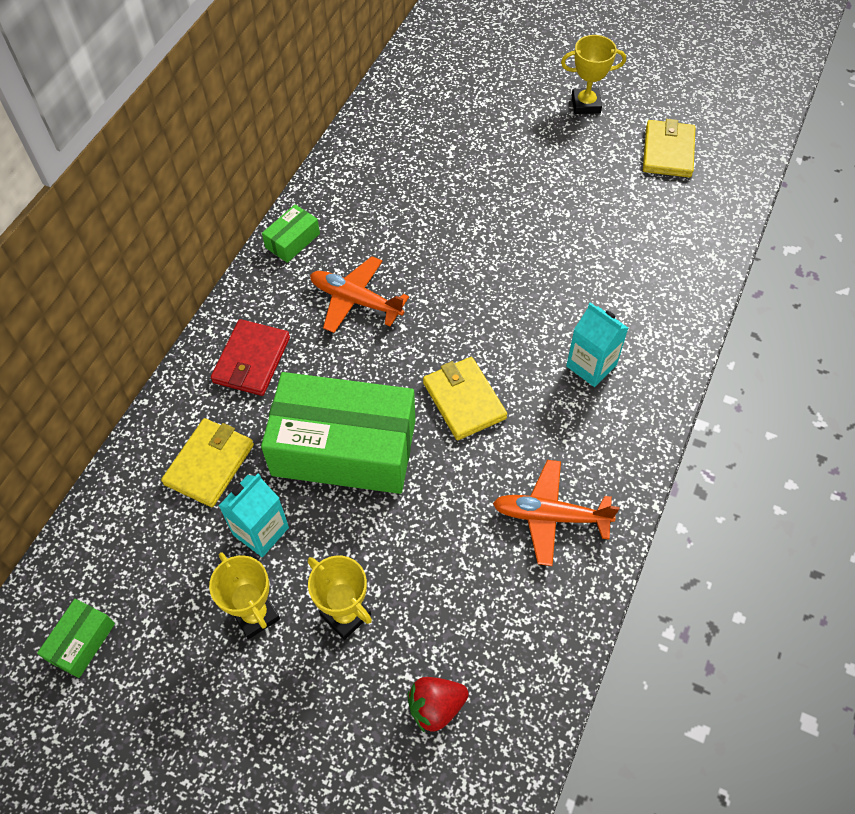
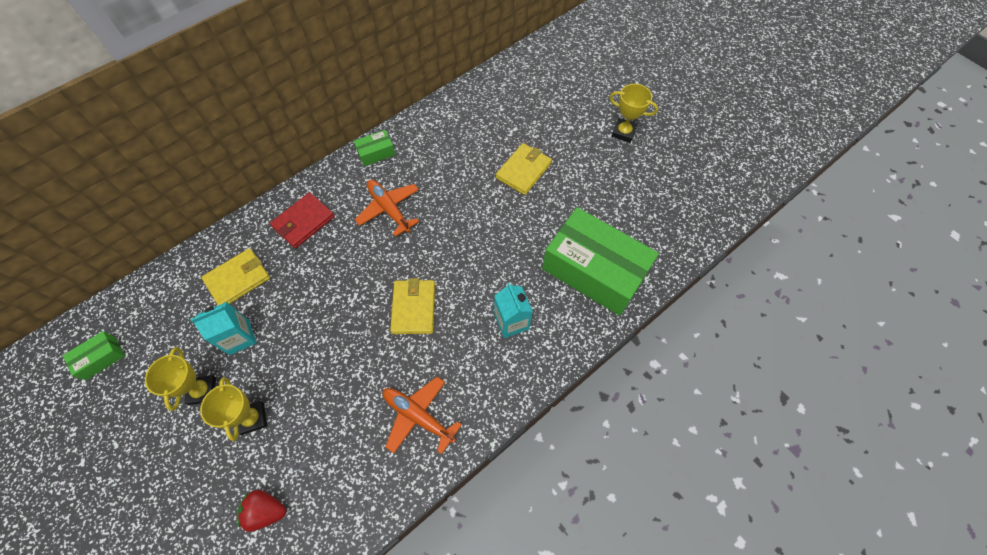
camera: 25 degrees right, 5 degrees up
green box [261,372,415,494] -> green box moved to [542,207,659,316]
yellow wallet [643,119,695,178] -> yellow wallet moved to [496,143,552,195]

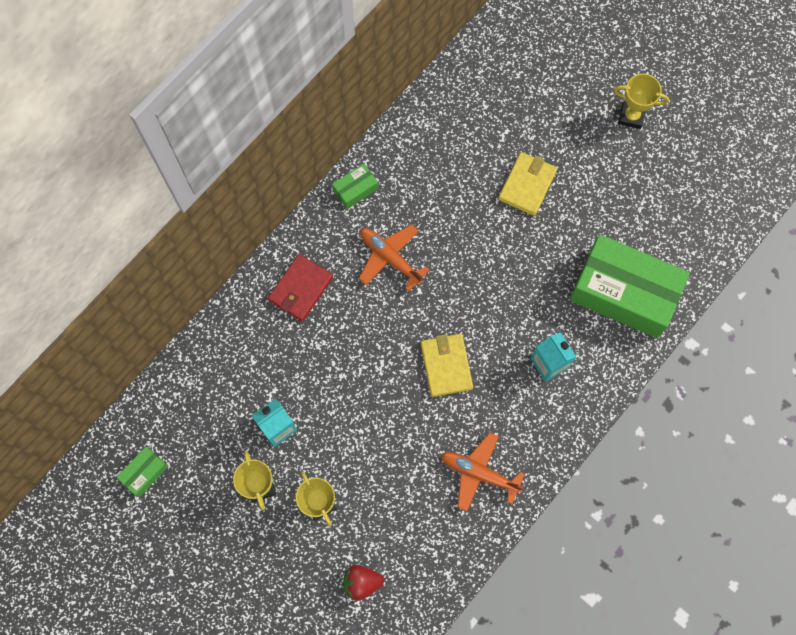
camera: 10 degrees left, 10 degrees up
yellow wallet [201,248,270,305] -> none

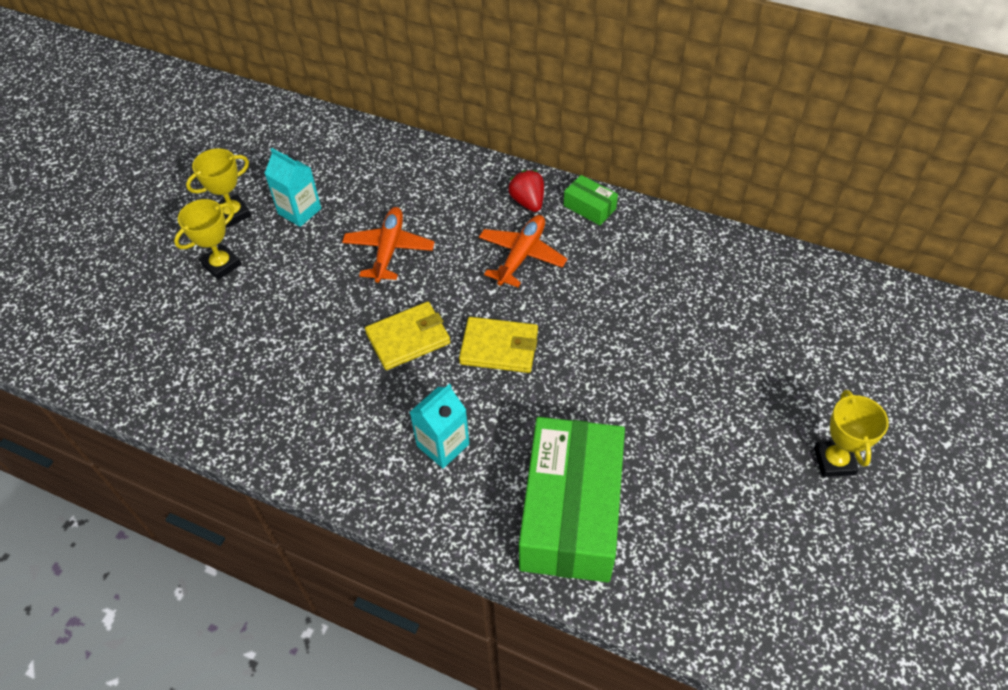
camera: 75 degrees right, 20 degrees down
green box [116,447,168,497] -> none
red wallet [268,254,333,322] -> none
red strawberry [343,565,384,601] -> red strawberry moved to [508,170,544,212]
orange plane [441,433,525,511] -> orange plane moved to [342,207,435,283]
yellow wallet [498,152,557,216] -> yellow wallet moved to [459,317,538,373]

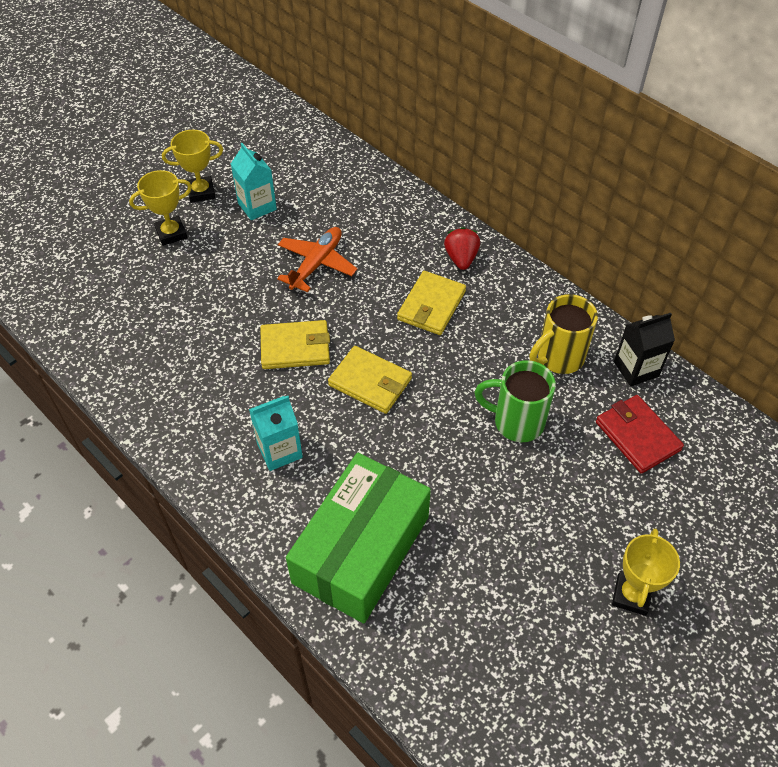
camera: 20 degrees right, 0 degrees up
orange plane [479,215,567,287] -> yellow wallet [397,271,466,335]
green box [564,175,618,225] -> none
none -> green mug [475,360,556,442]
none -> yellow mug [529,294,598,374]
none -> red wallet [596,395,684,474]
none -> black carton [614,313,675,386]

